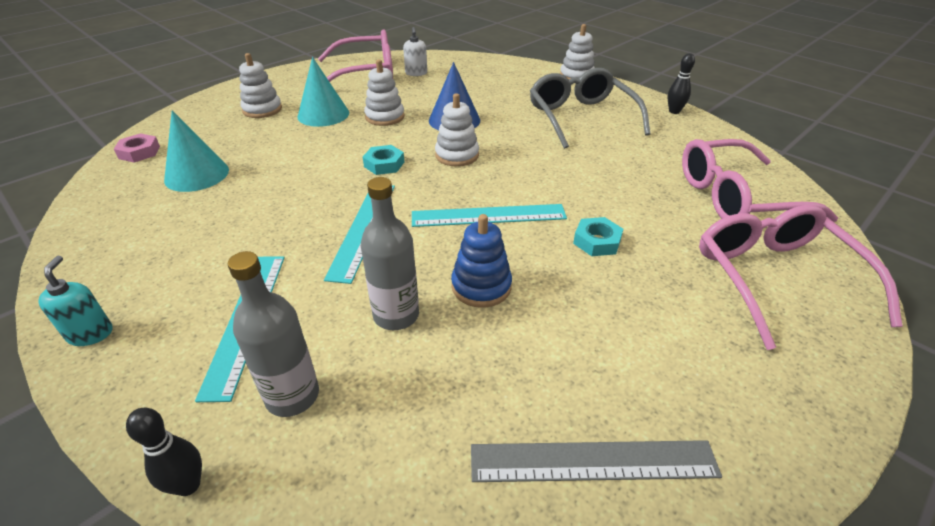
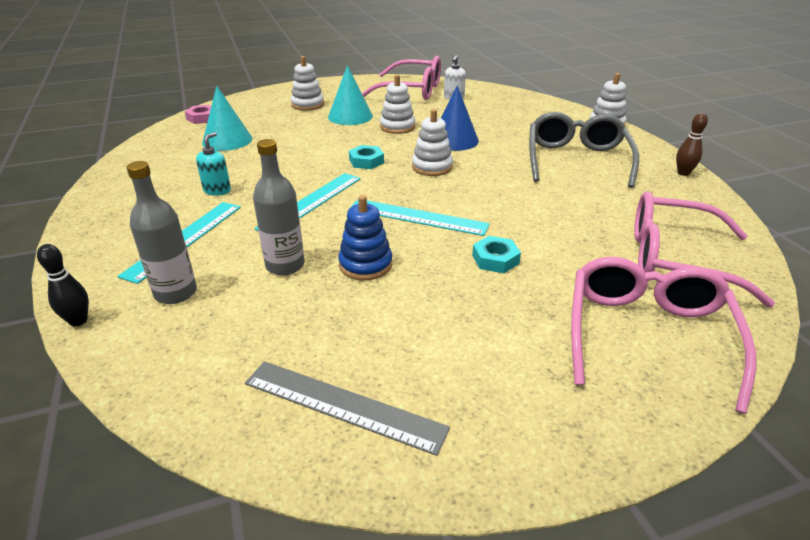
camera: 25 degrees right, 5 degrees down
turquoise soap dispenser [38,256,112,346] -> turquoise soap dispenser moved to [196,132,231,196]
black bowling pin [667,53,695,114] -> brown bowling pin [676,113,708,176]

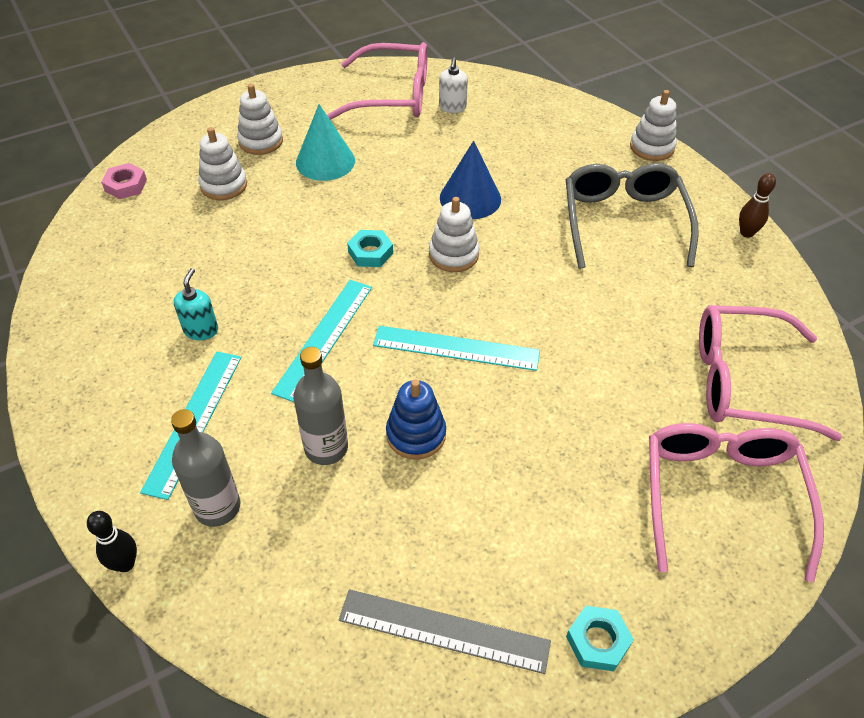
camera: 10 degrees left, 15 degrees up
turquoise cone [202,86,252,151] -> none
white stacking toy [380,75,415,134] -> white stacking toy moved to [198,127,247,200]
turquoise nut [472,236,521,273] -> turquoise nut moved to [566,606,634,671]

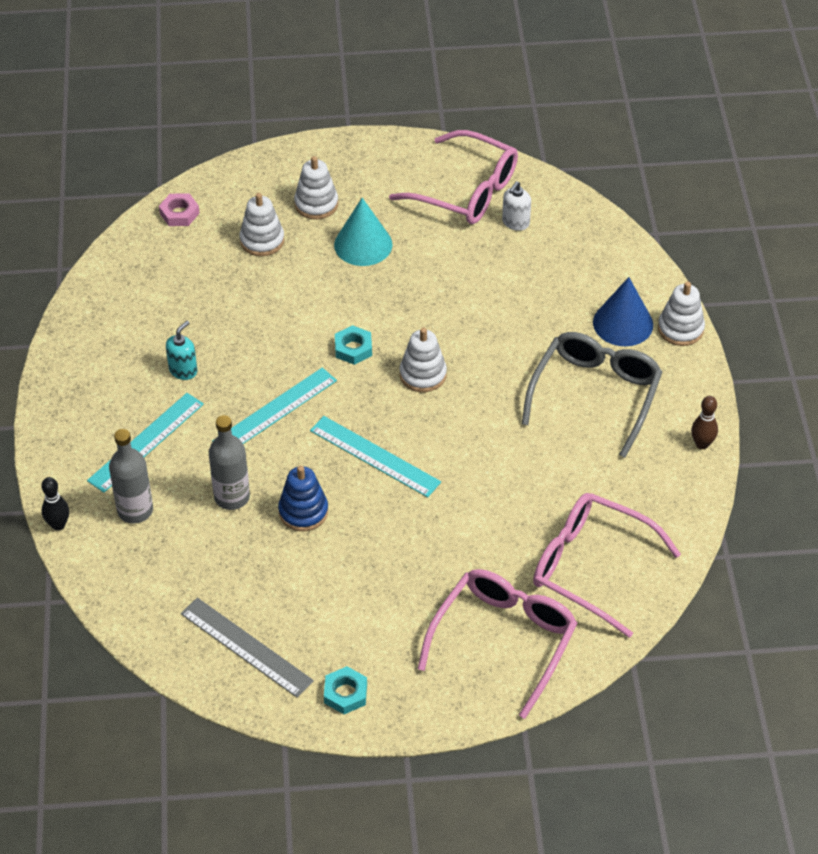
camera: 25 degrees right, 0 degrees up
blue cone [440,141,501,219] -> blue cone moved to [593,277,653,346]

